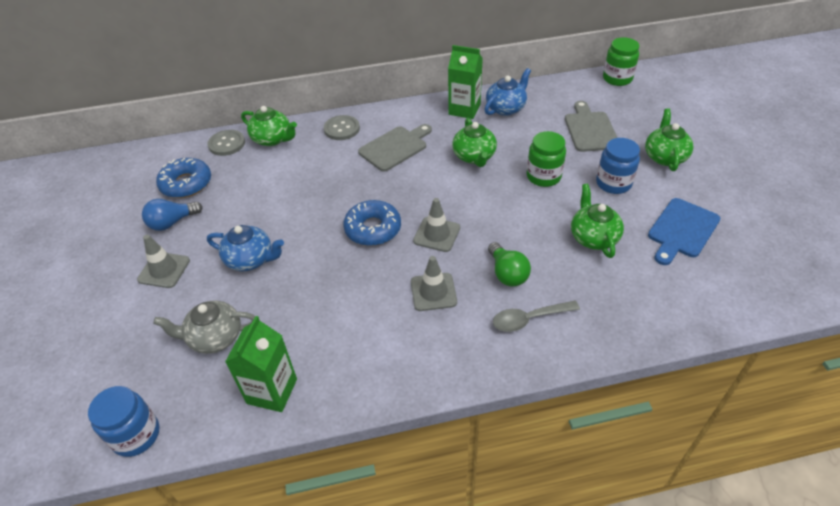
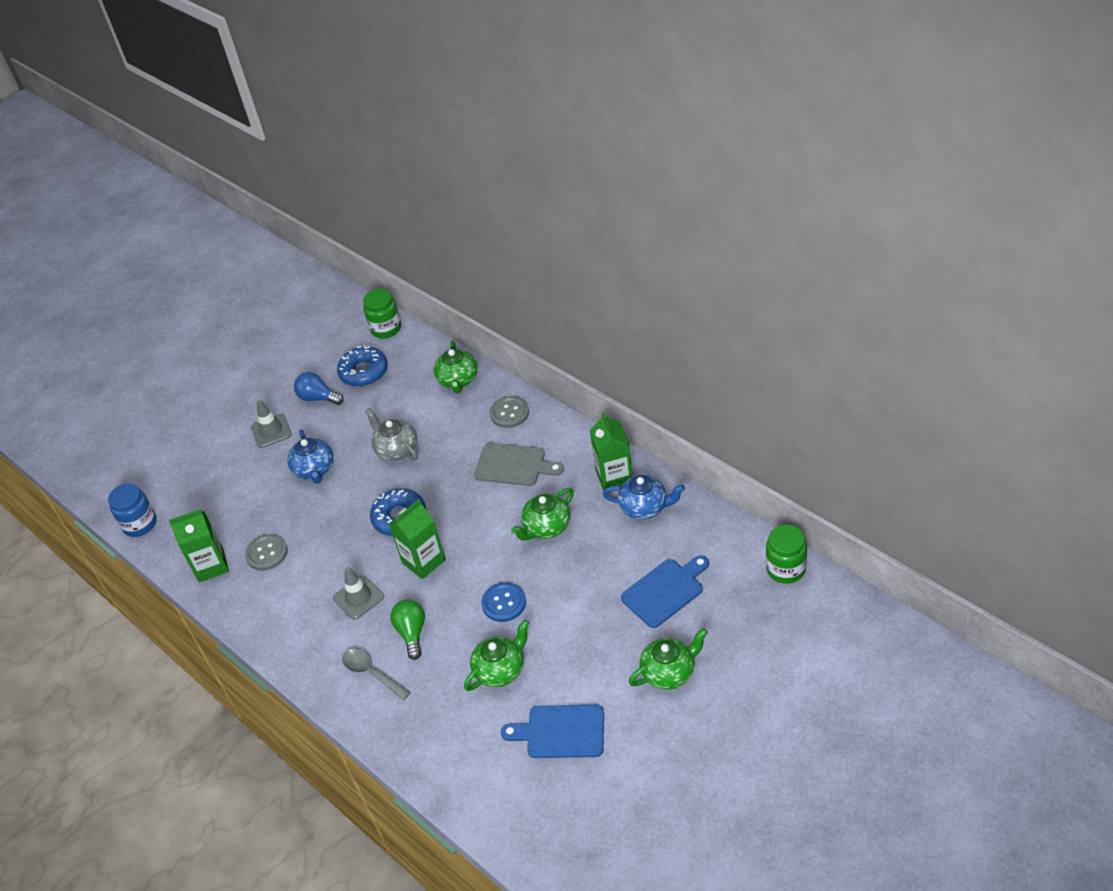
camera: 60 degrees right, 0 degrees up
grey teapot [153,301,255,354] -> grey teapot moved to [365,408,417,461]
grey button [207,130,245,156] -> grey button moved to [245,534,288,571]
grey traffic cone [413,198,460,252] -> green carton [389,499,446,579]
green light bulb [488,242,531,286] -> green light bulb turned 135 degrees clockwise [390,600,425,660]
green jar [527,131,566,187] -> green jar moved to [363,289,401,338]
grey cutting board [565,101,617,152] -> blue cutting board [621,555,709,628]
blue jar [596,138,640,194] -> none
none -> blue button [481,582,526,622]

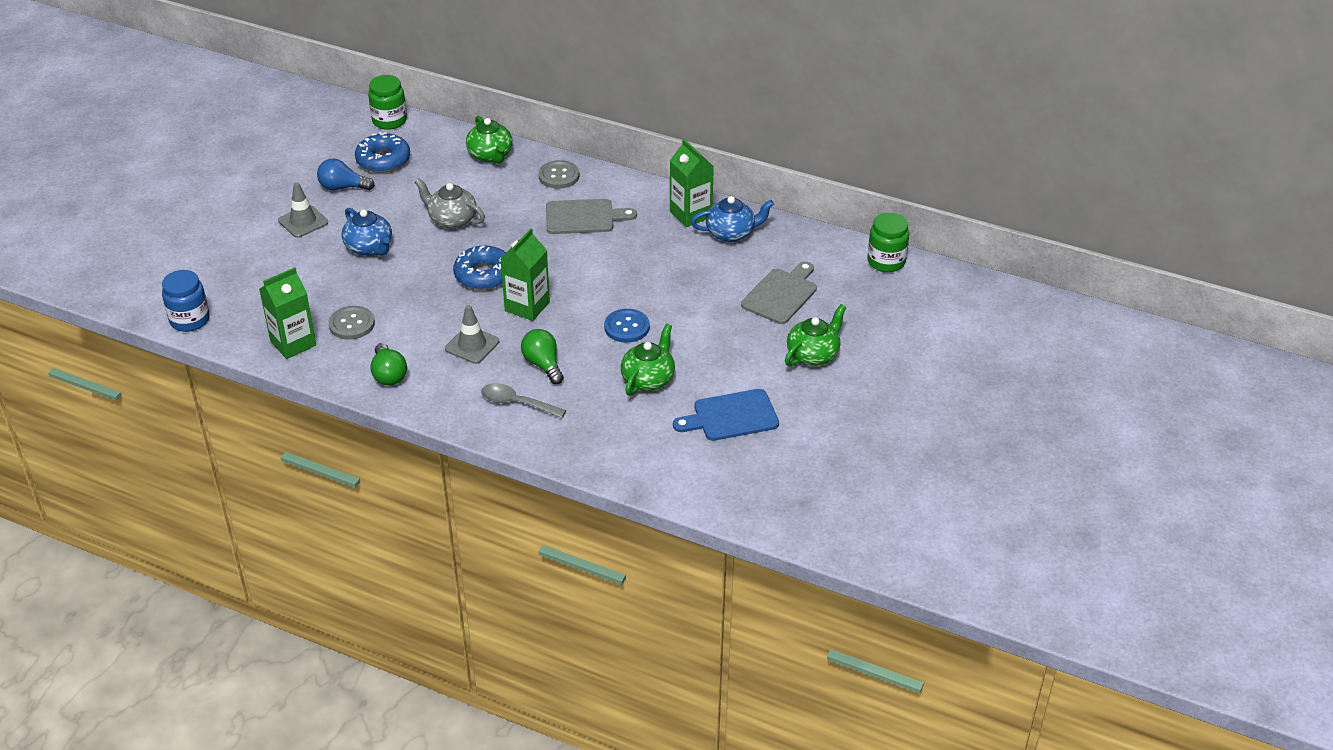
camera: 25 degrees left, 5 degrees down
green teapot [511,488,574,540] -> none
blue cutting board [621,555,709,628] -> grey cutting board [741,261,817,324]
none -> green light bulb [370,343,407,386]

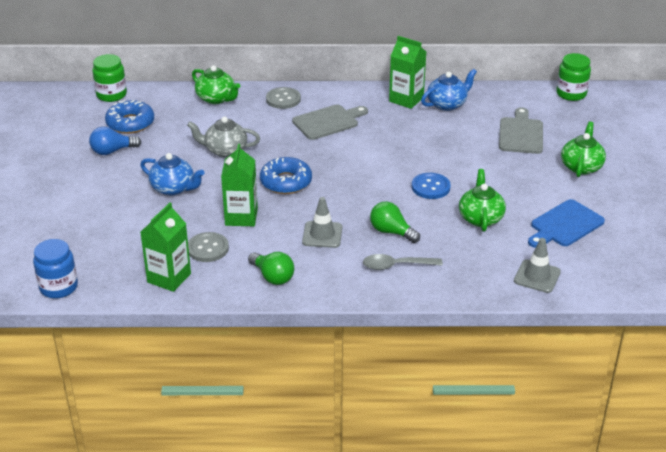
camera: 25 degrees left, 5 degrees down
grey traffic cone [278,182,328,238] -> grey traffic cone moved to [514,238,561,293]
green carton [501,228,550,321] -> green carton moved to [221,144,258,226]

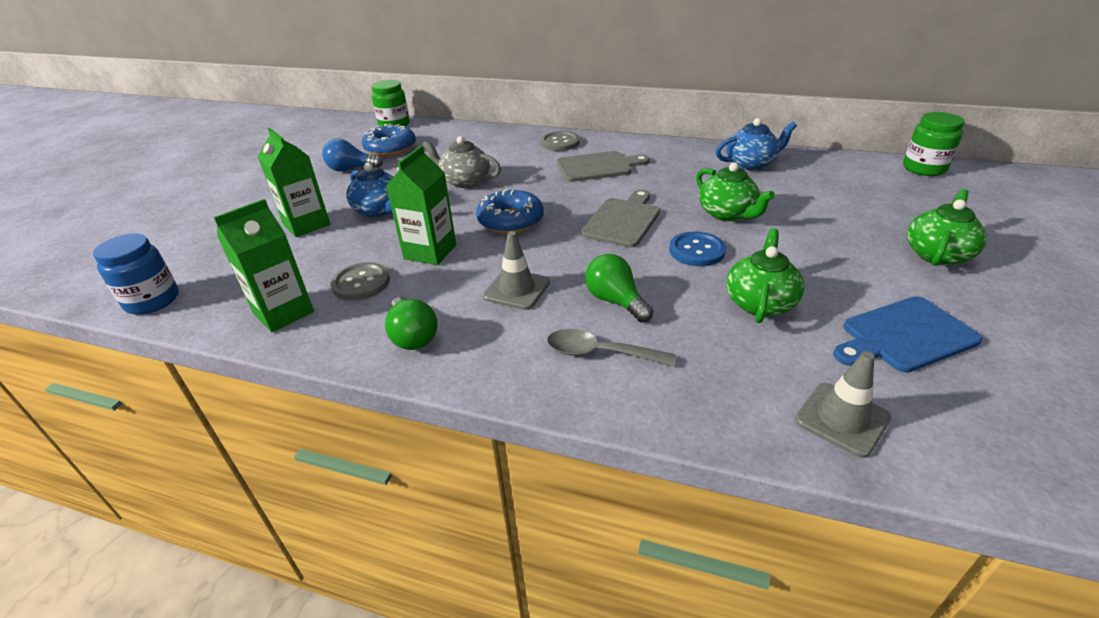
camera: 20 degrees right, 0 degrees up
green teapot [192,65,240,104] -> green teapot moved to [696,163,775,221]
green carton [389,36,426,109] -> green carton moved to [257,128,330,237]
grey cutting board [499,107,543,154] -> grey cutting board moved to [580,190,660,248]

